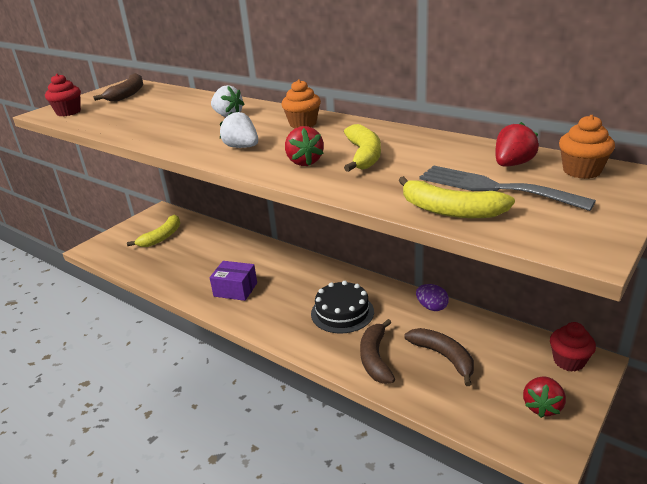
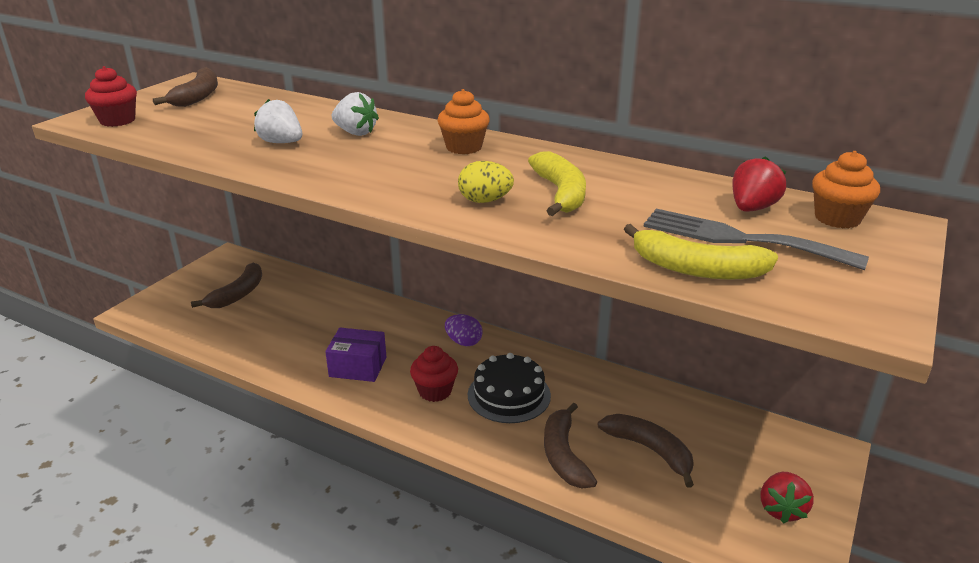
camera: 10 degrees left, 0 degrees up
yellow banana [127,215,181,247] -> brown banana [191,262,262,308]
white strawberry [220,111,258,148] -> white strawberry moved to [254,99,302,143]
red strawberry [285,126,324,166] -> yellow egg [458,161,514,203]
purple egg [416,284,449,311] -> purple egg moved to [445,314,483,346]
red cupcake [550,322,596,372] -> red cupcake moved to [410,346,458,402]

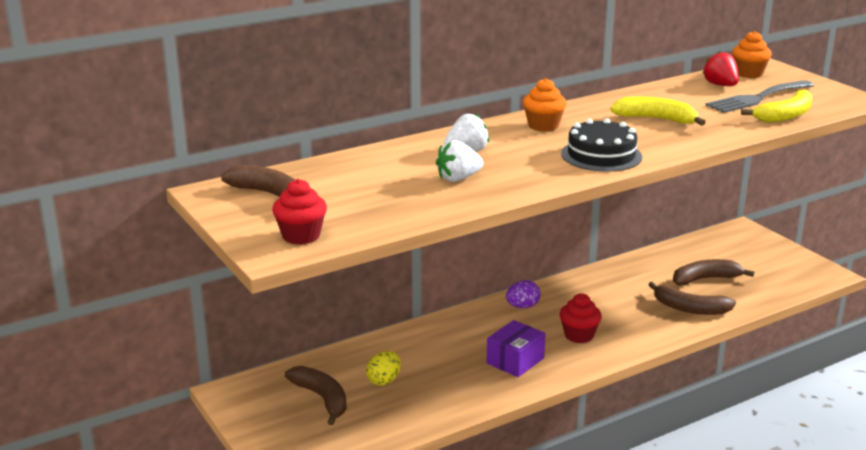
camera: 60 degrees left, 5 degrees down
yellow egg [458,161,514,203] -> yellow egg moved to [366,351,401,386]
black cake [468,353,551,423] -> black cake moved to [561,118,642,172]
red strawberry [761,472,814,524] -> none

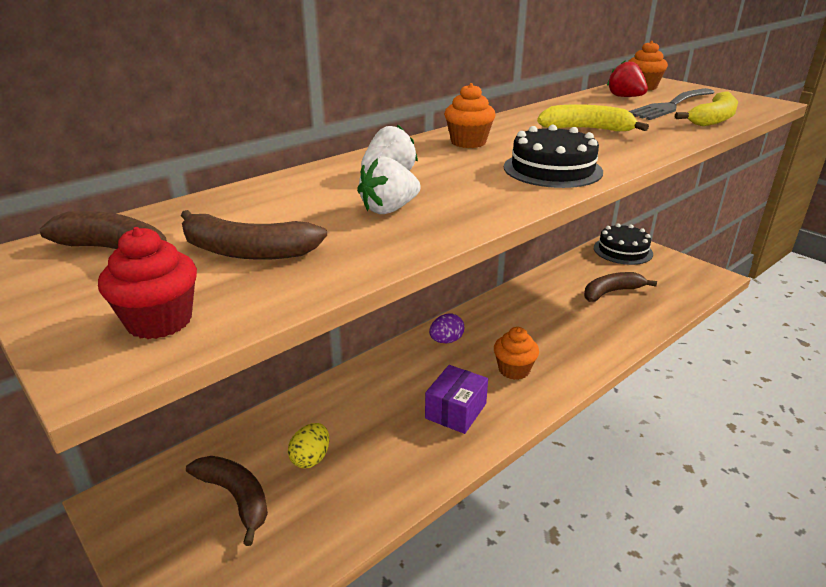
camera: 10 degrees left, 5 degrees up
red cupcake [560,294,602,343] -> orange cupcake [494,327,539,380]
brown banana [648,282,736,315] -> brown banana moved to [181,210,327,260]
none -> black cake [594,223,653,265]

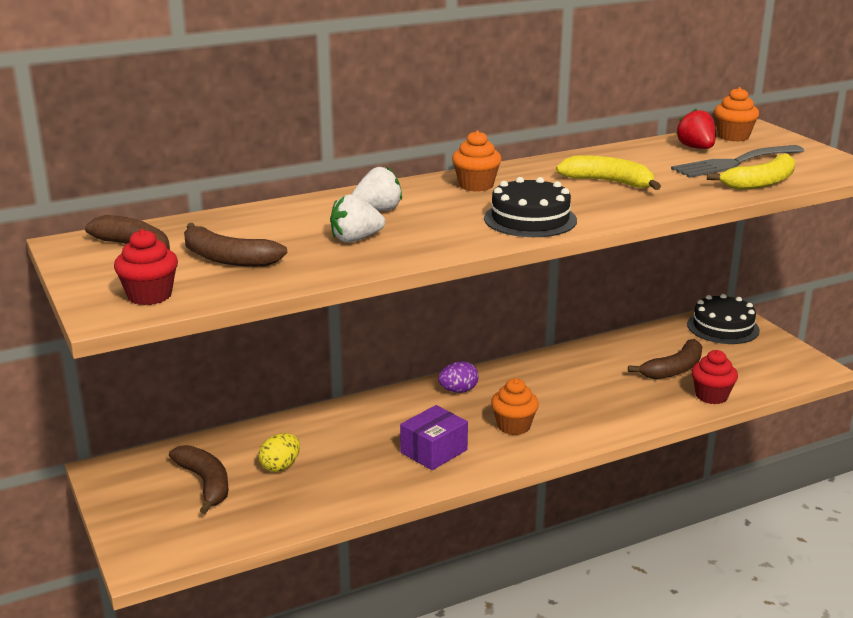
camera: 15 degrees right, 5 degrees down
brown banana [584,272,657,302] -> brown banana turned 150 degrees clockwise [628,339,703,379]
none -> red cupcake [691,350,738,404]

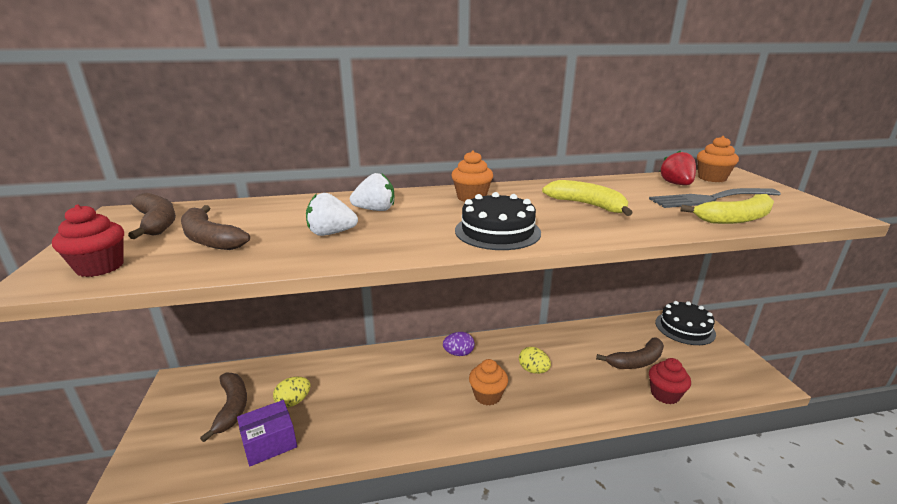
camera: 15 degrees right, 0 degrees up
purple box [400,405,468,470] -> purple box moved to [237,400,297,466]
none -> yellow egg [519,347,551,374]

